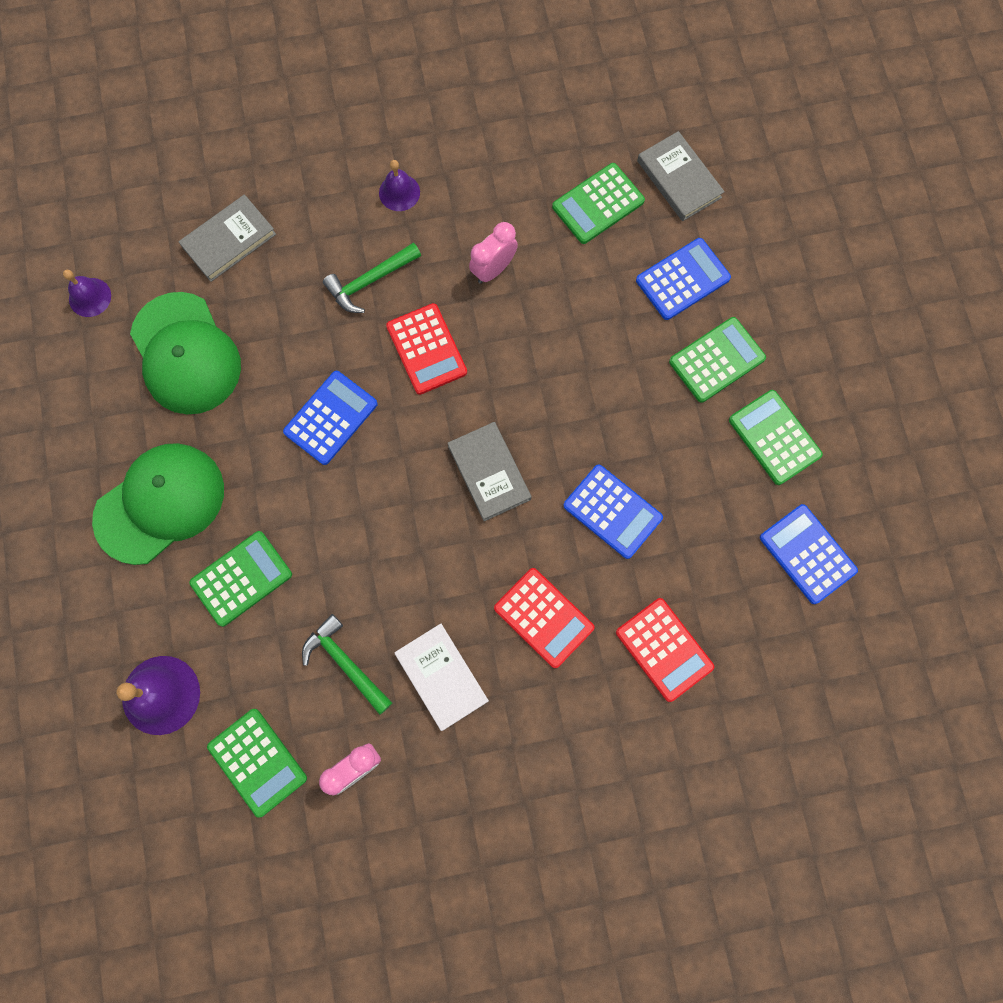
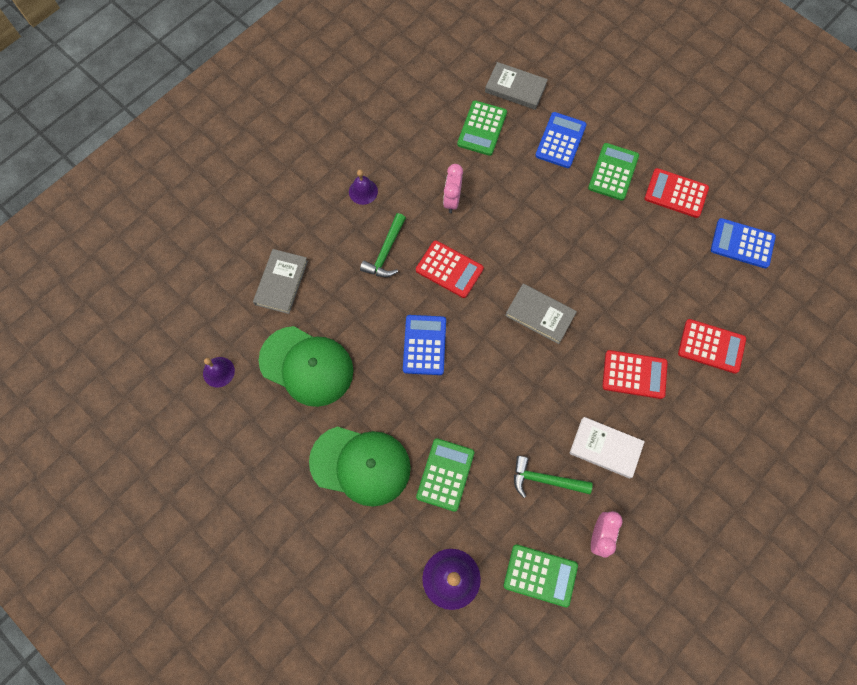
camera: 35 degrees left, 5 degrees down
green cap [92,443,224,565] -> green cap turned 90 degrees clockwise [309,426,411,507]
blue calculator [563,464,663,559] -> none
green calculator [729,390,823,485] -> red calculator [645,168,709,218]

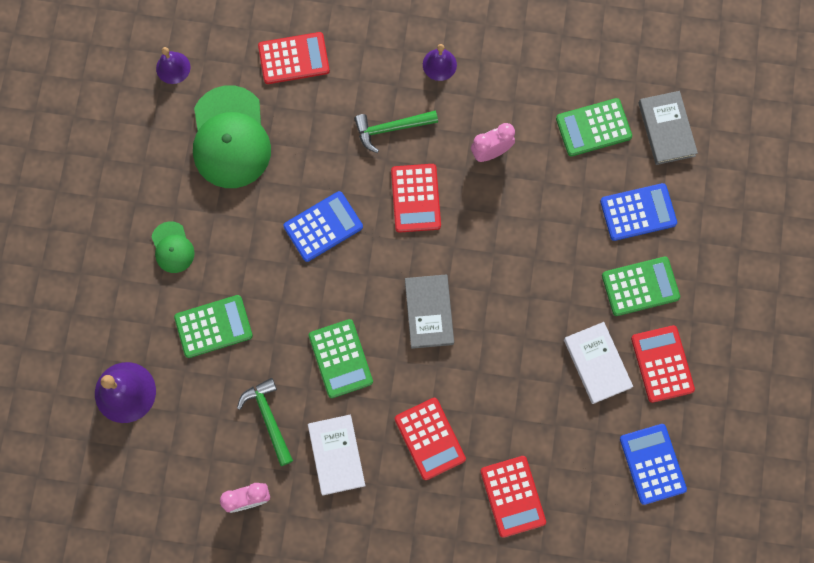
camera: 55 degrees right, 5 degrees up
grey book [253,249,308,314] -> red calculator [258,32,330,84]
green cap [309,426,411,507] -> green cap [152,221,195,273], size x0.49
green calculator [504,544,578,607] -> green calculator moved to [309,319,373,398]
none -> white book [564,322,633,404]

